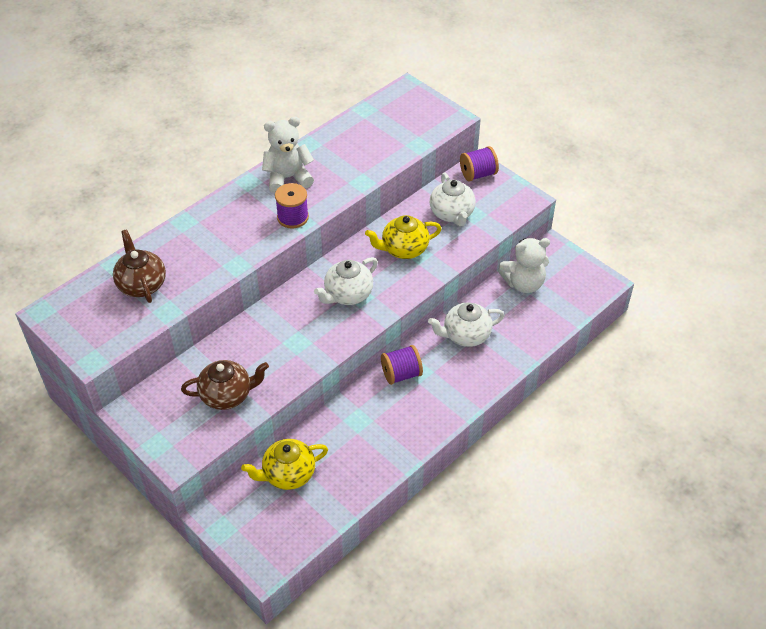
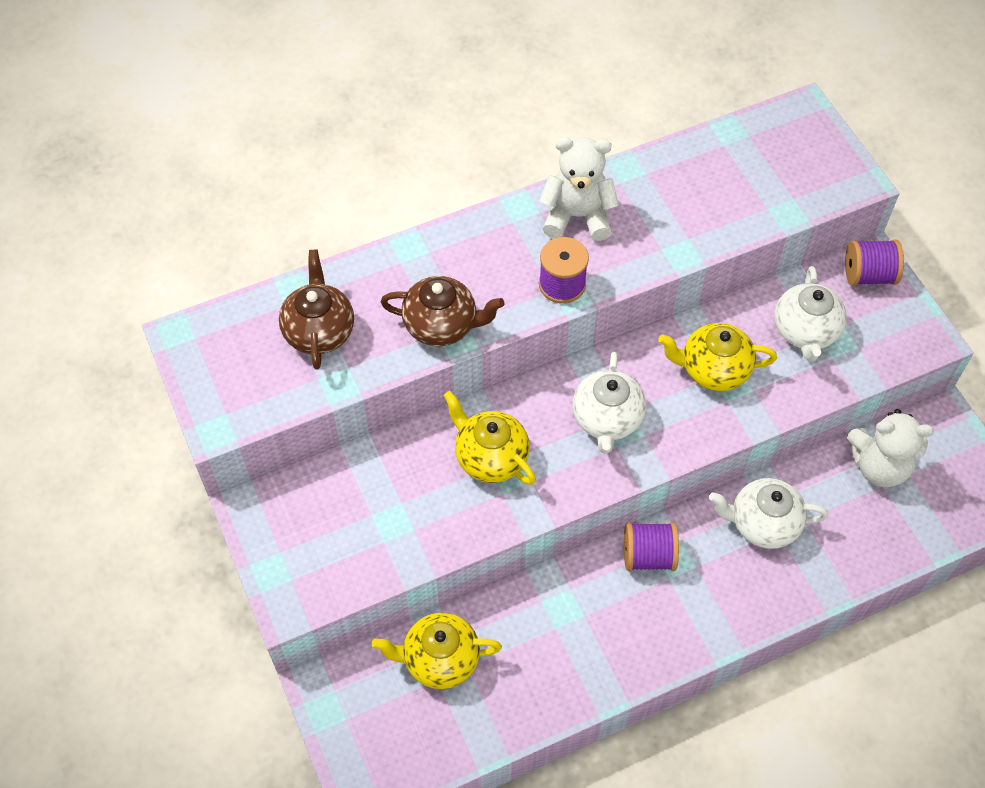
camera: 20 degrees right, 10 degrees up
brown teapot [181,360,269,410] -> brown teapot moved to [381,276,505,346]
white teapot [314,257,378,305] -> white teapot turned 60 degrees counterclockwise [573,352,646,454]
none -> yellow teapot [443,391,536,485]

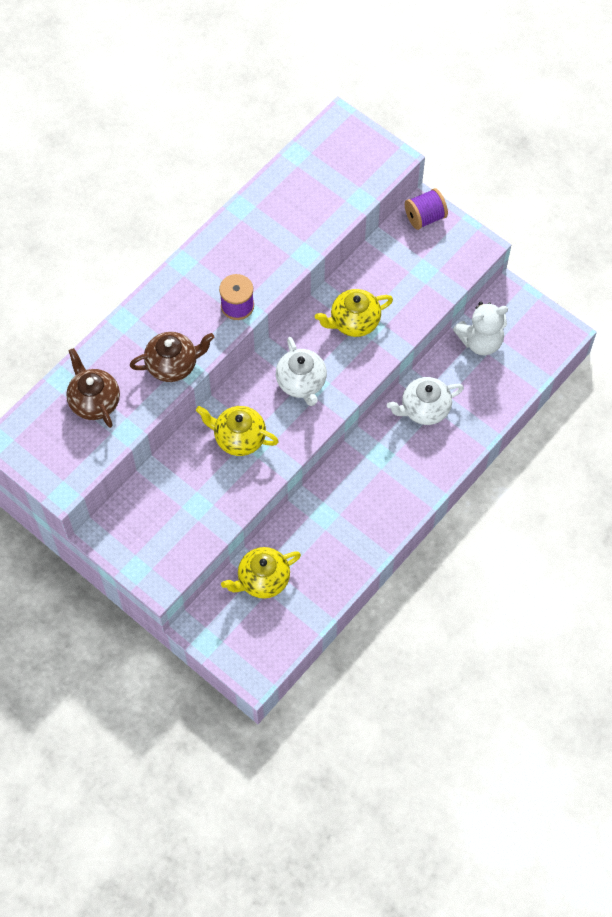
camera: 25 degrees left, 5 degrees up
white teddy bear [539,137,619,241] -> none
purple spool [624,522,679,571] -> none
white teapot [774,266,847,362] -> none

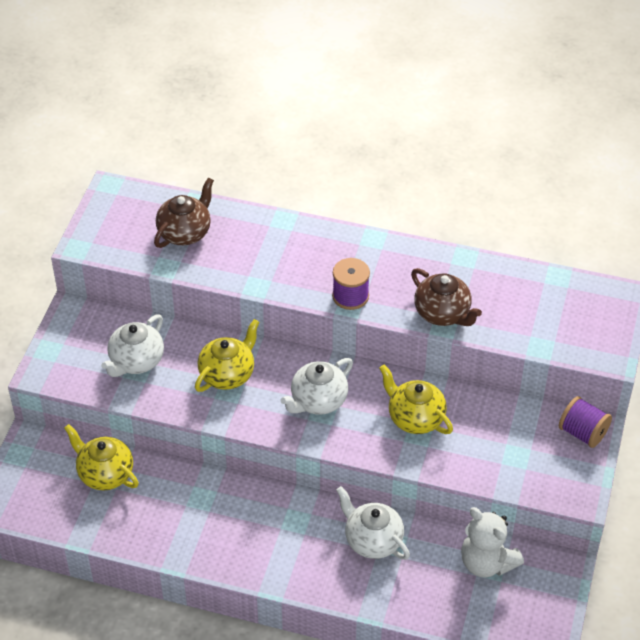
camera: 65 degrees right, 15 degrees down
brown teapot [130,332,214,382] -> brown teapot moved to [411,268,482,326]
yellow teapot [196,406,279,456] -> yellow teapot turned 45 degrees clockwise [195,319,260,392]
none -> white teapot [101,314,164,377]

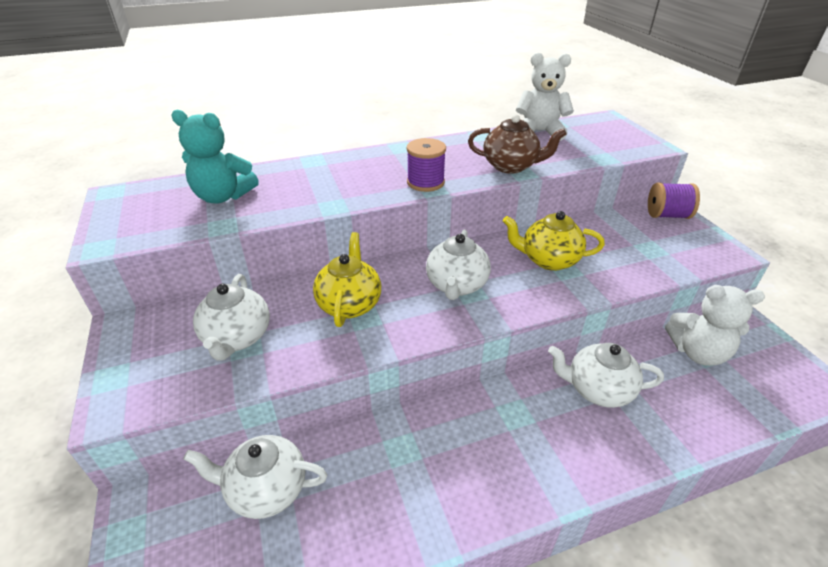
camera: 35 degrees left, 10 degrees down
yellow teapot [64,424,139,490] -> white teapot [183,435,327,519]
brown teapot [154,177,214,248] -> turquoise teddy bear [171,110,259,204]
none -> white teddy bear [516,53,574,141]

